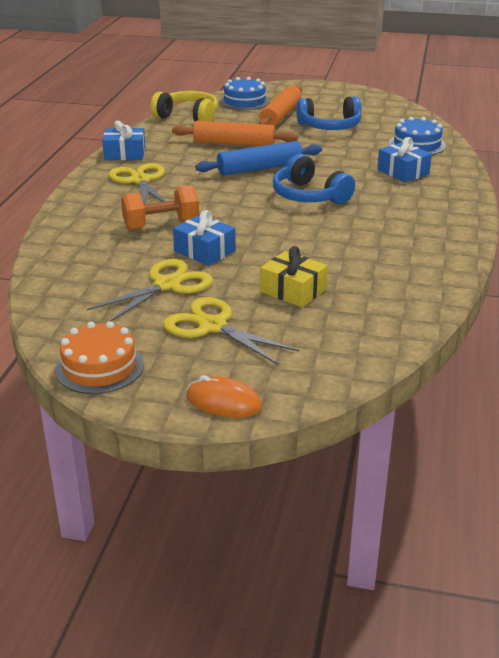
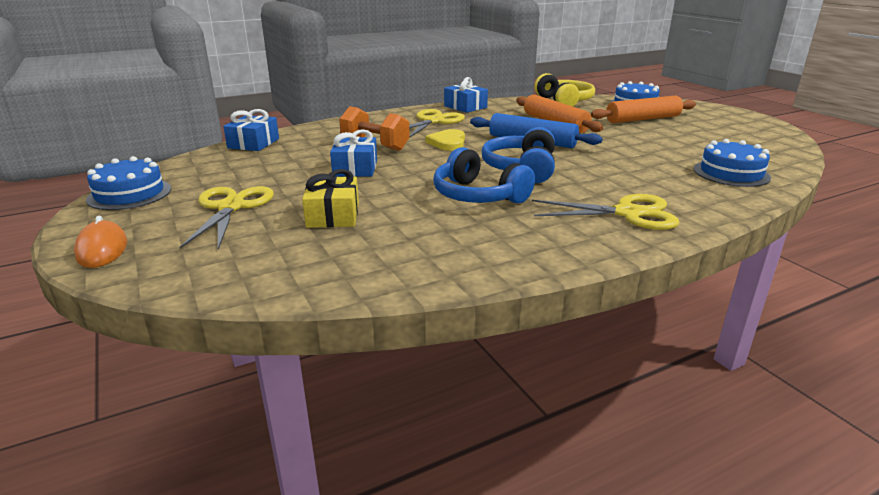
camera: 50 degrees right, 5 degrees down
orange cake [55,321,144,394] -> blue cake [86,156,171,210]
yellow scissors [87,259,213,322] -> yellow scissors moved to [532,194,679,230]
blue headphones [296,96,361,130] -> blue headphones moved to [433,147,535,203]
blue gift [377,137,432,182] -> blue gift moved to [223,109,279,151]
none -> yellow heart [426,129,465,151]

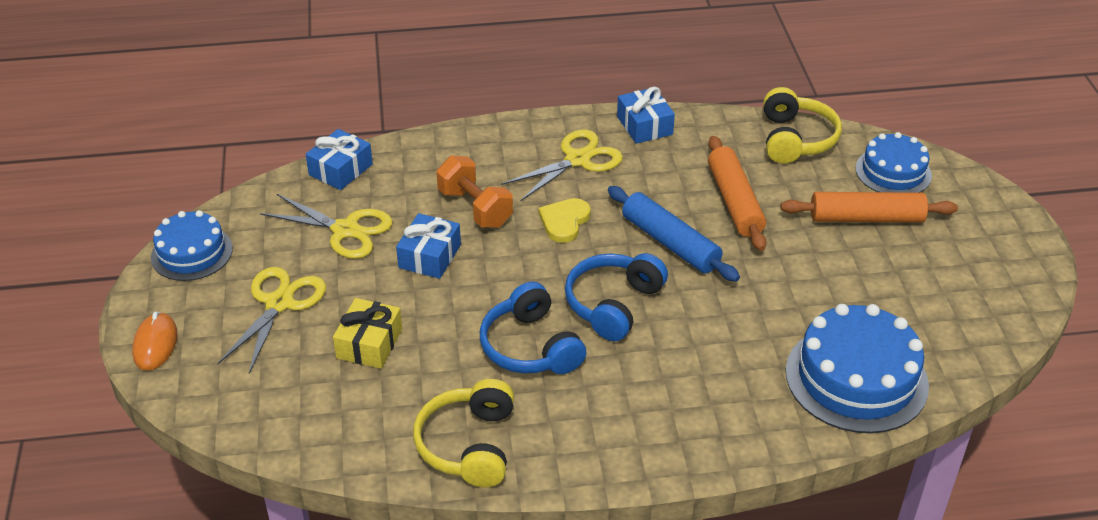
camera: 20 degrees right, 15 degrees up
yellow scissors [532,194,679,230] -> yellow scissors moved to [260,194,393,259]
blue cake [693,139,771,187] -> blue cake [786,304,929,433], size x1.60
none -> yellow headphones [413,379,514,487]

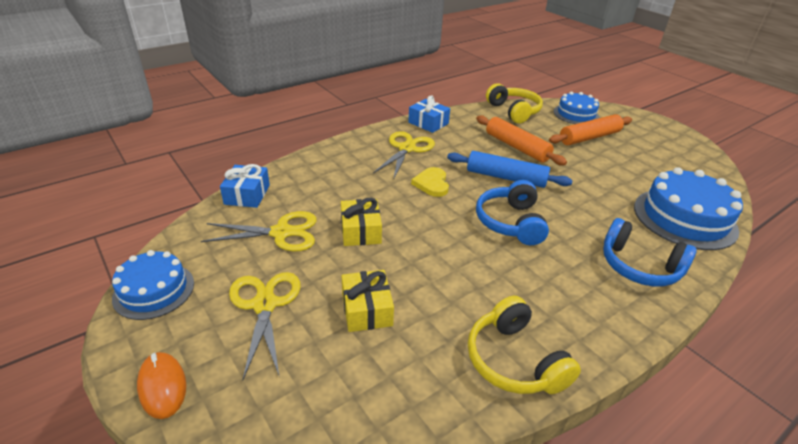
camera: 30 degrees left, 5 degrees down
blue gift [396,213,461,279] -> yellow gift [341,198,382,246]
orange dumbbell [436,156,513,228] -> none
blue headphones [480,282,586,374] -> blue headphones moved to [603,218,697,287]

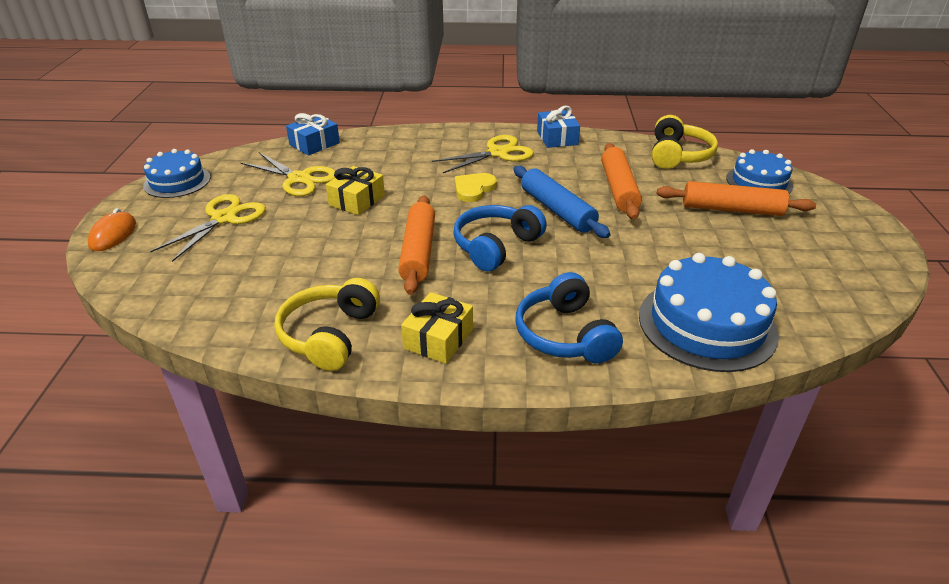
camera: 40 degrees right, 0 degrees up
yellow gift [342,270,394,332] -> yellow gift moved to [401,292,473,364]
none -> orange rolling pin [398,196,435,295]

